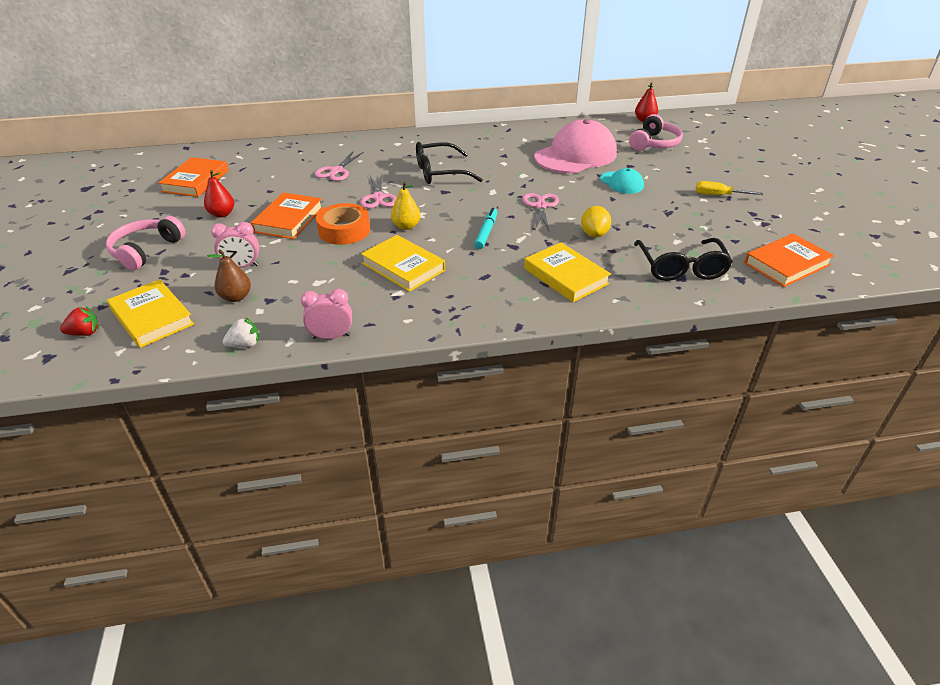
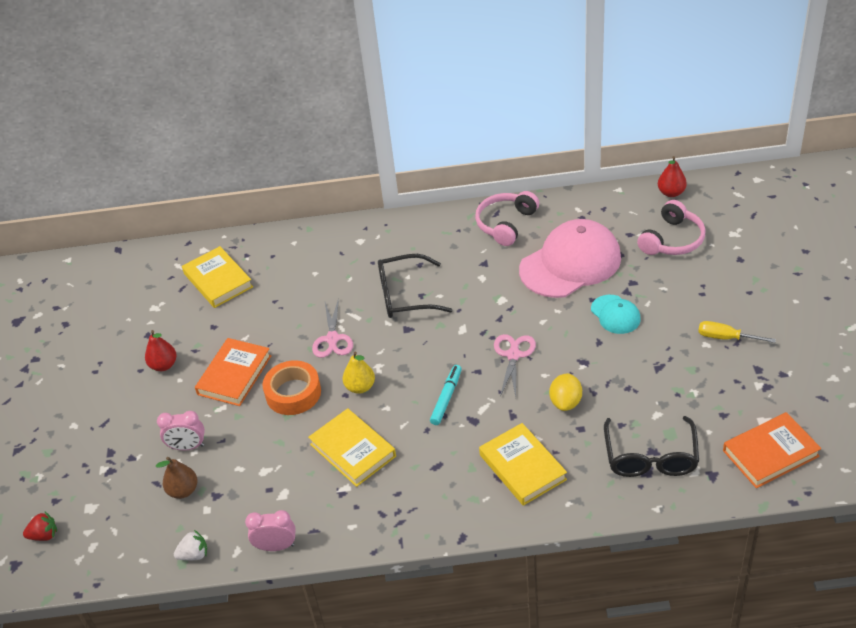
camera: 10 degrees right, 5 degrees up
pink headphones [106,216,186,270] -> pink headphones moved to [475,191,539,246]
yellow book [107,279,194,348] -> yellow book moved to [182,246,253,308]
orange book [158,157,229,197] -> none
pink scissors [315,151,364,181] -> none

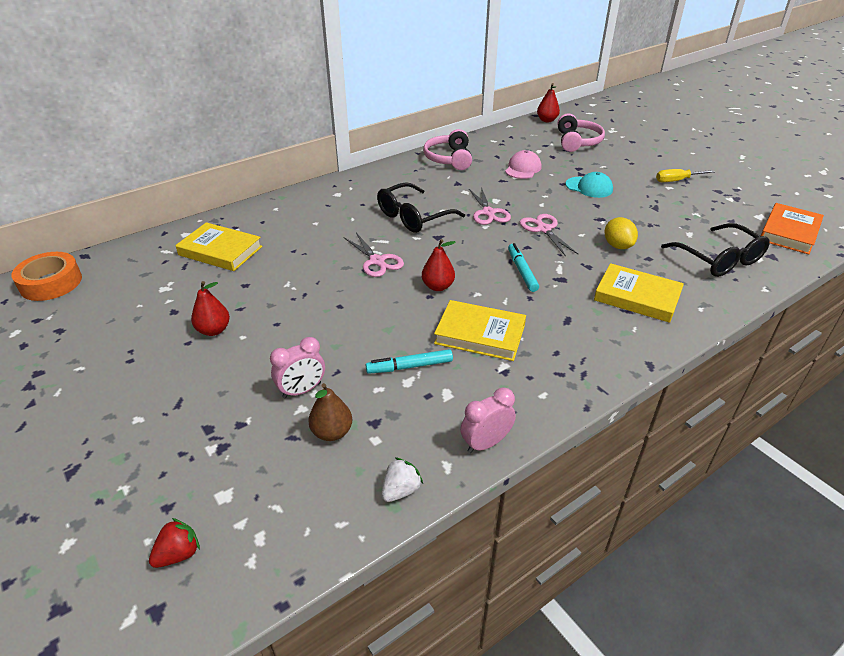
camera: 35 degrees left, 5 degrees down
orange book [195,338,271,406] -> none
orange tape [262,360,321,415] -> orange tape moved to [11,252,82,301]
yellow pear [343,351,375,394] -> red pear [422,239,456,291]
pink cap [519,219,621,298] -> pink cap [505,150,541,179], size x0.49
none -> turquoise marker [366,349,453,374]
none -> pink scissors [469,187,511,225]

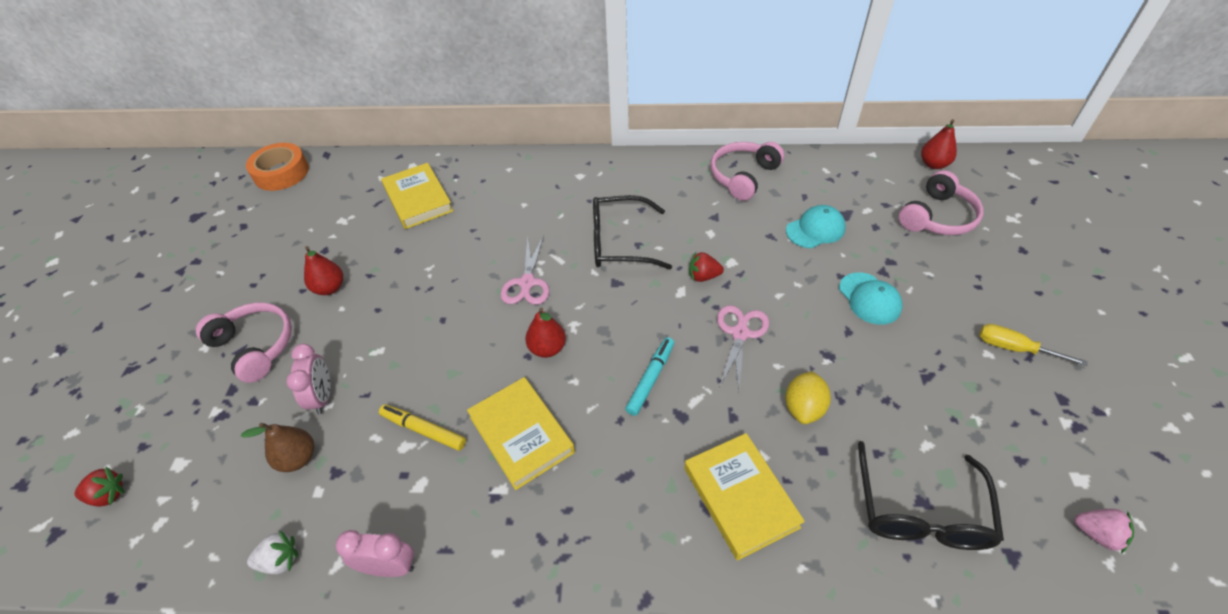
camera: 40 degrees right, 10 degrees up
pink clock [270,337,325,398] -> pink clock turned 105 degrees counterclockwise [286,344,331,415]
turquoise marker [366,349,453,374] -> yellow marker [379,404,466,451]
pink scissors [469,187,511,225] -> red strawberry [689,252,724,282]
pink cap [505,150,541,179] -> turquoise cap [786,205,846,248]
orange book [761,203,824,254] -> pink strawberry [1074,509,1134,554]
none -> pink headphones [196,303,292,383]

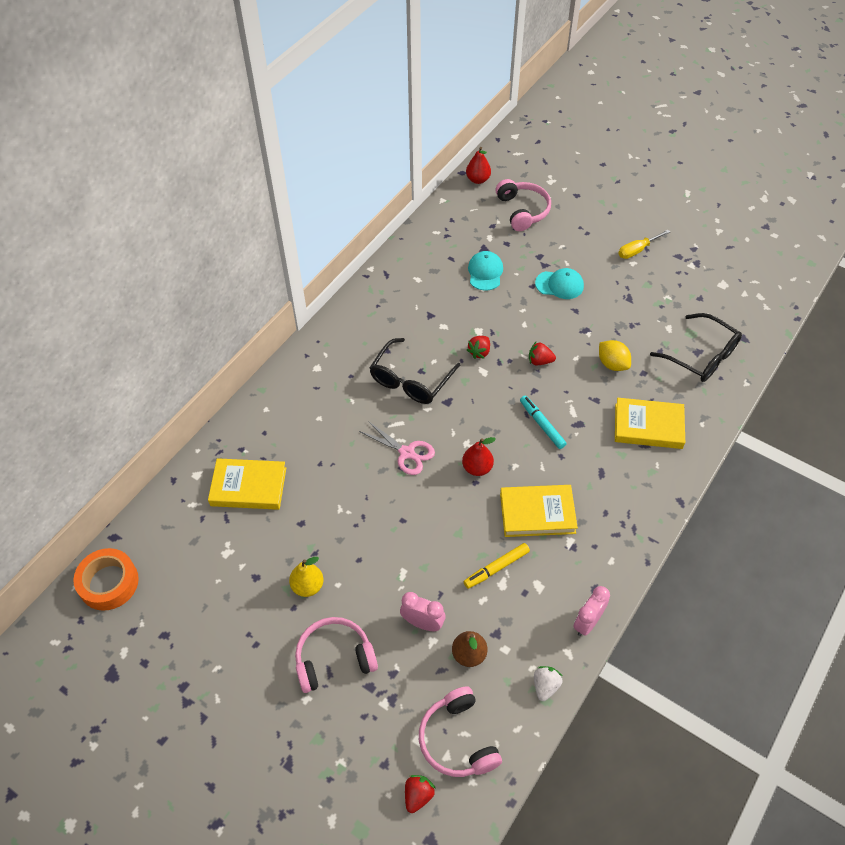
camera: 60 degrees left, 5 degrees up
red pear [304,246,343,295] -> yellow pear [289,557,323,597]
pink headphones [710,142,785,201] -> pink headphones moved to [419,686,502,777]
pink scissors [717,305,769,389] -> red strawberry [529,341,556,365]
pink strawberry [1074,509,1134,554] -> none

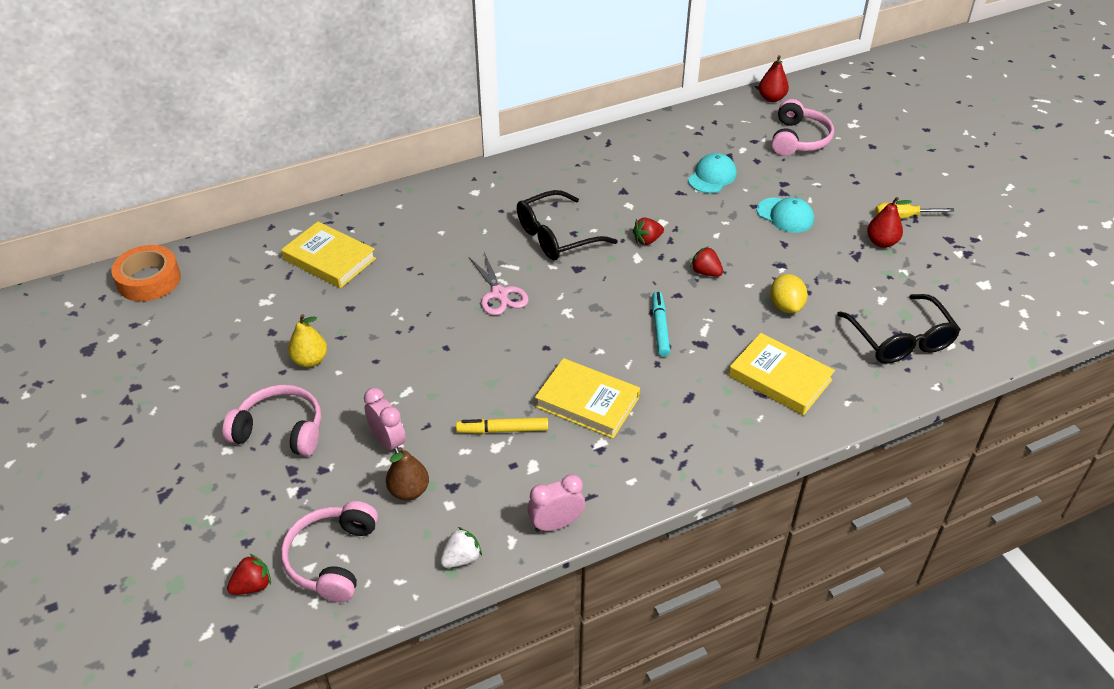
camera: 30 degrees right, 10 degrees down
red pear [462,437,496,476] -> red pear moved to [867,197,912,248]

